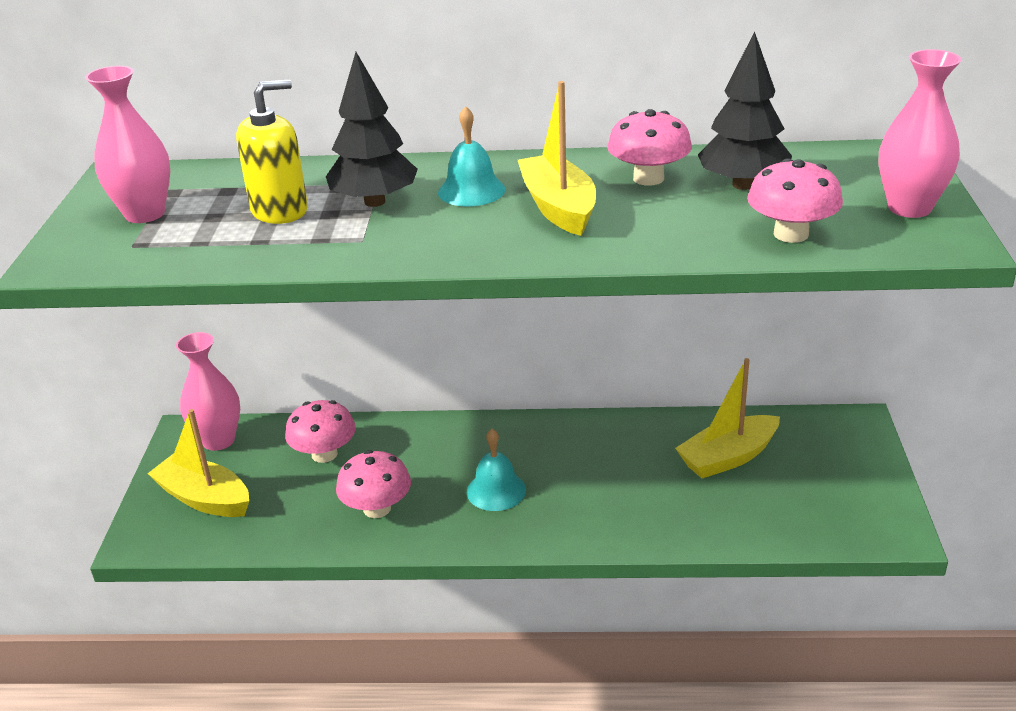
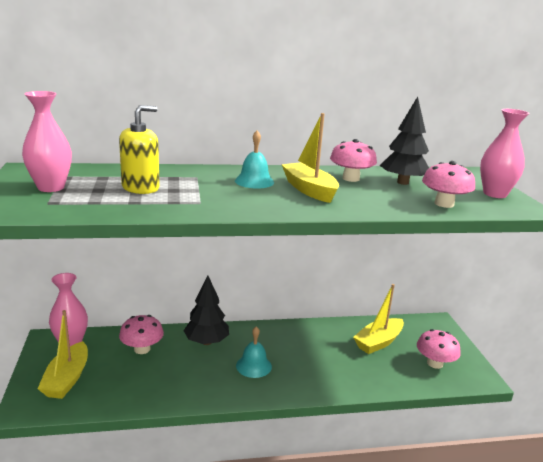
camera: 15 degrees left, 10 degrees down
yellow boat [147,409,249,517] -> yellow boat turned 105 degrees counterclockwise [38,310,88,399]
black tree [326,52,418,207] -> black tree moved to [184,275,229,345]
pink mushroom [336,450,411,518] -> pink mushroom moved to [417,329,461,369]

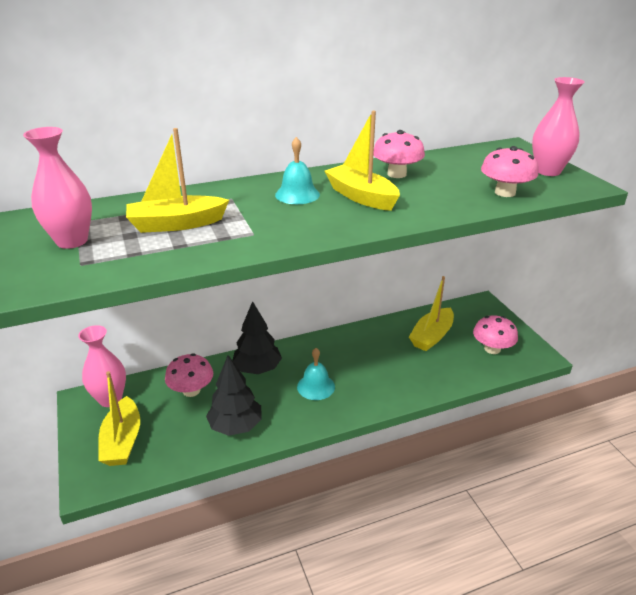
camera: 10 degrees left, 10 degrees up
yellow soap dispenser [119,105,160,194] -> yellow boat [126,128,229,233]
black tree [379,96,429,185] -> black tree moved to [206,355,262,436]

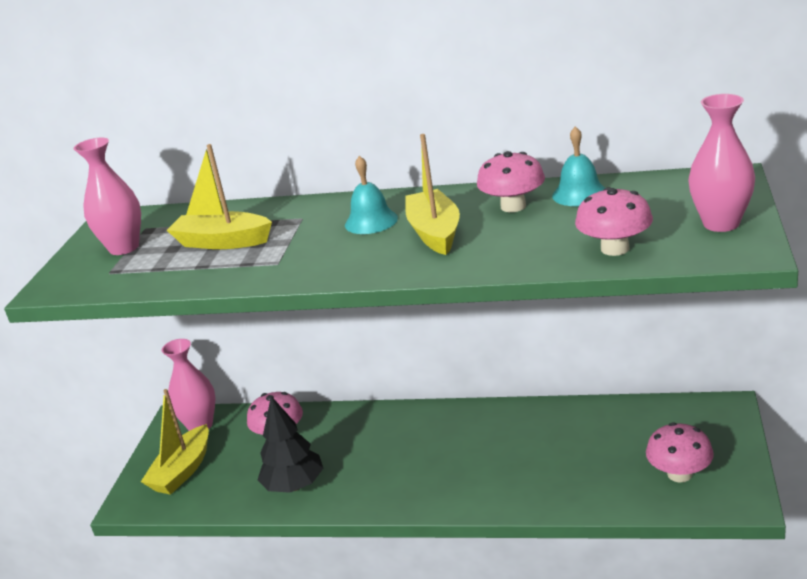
camera: 35 degrees right, 5 degrees down
black tree [232,301,282,374] -> none
turquoise bell [297,348,335,400] -> turquoise bell moved to [552,126,605,206]
yellow boat [409,276,454,351] -> none

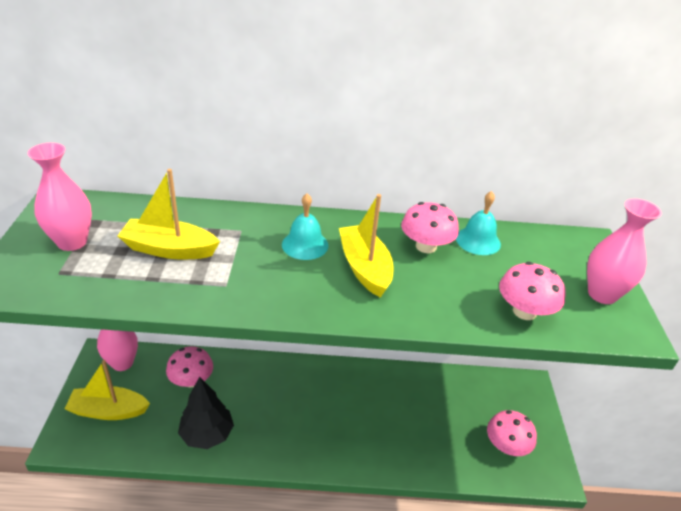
camera: 15 degrees left, 10 degrees up
yellow boat [141,389,209,495] -> yellow boat turned 75 degrees clockwise [65,360,150,420]

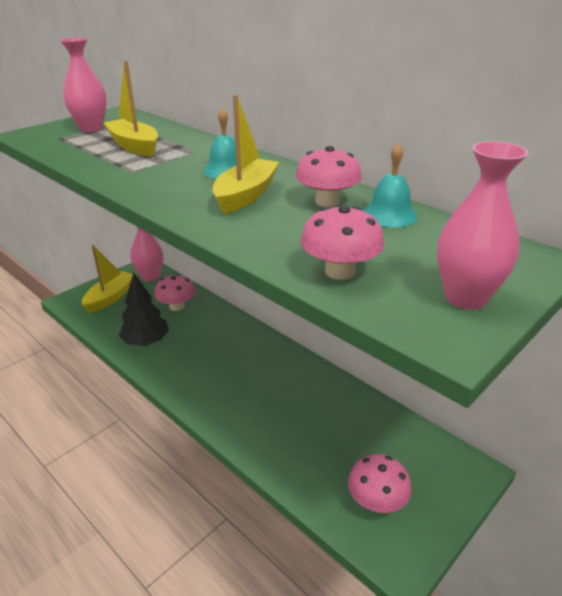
camera: 45 degrees right, 5 degrees down
yellow boat [65,360,150,420] -> yellow boat turned 75 degrees clockwise [82,245,133,313]

